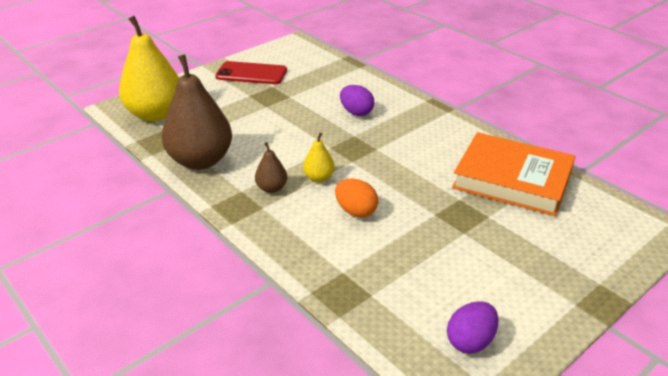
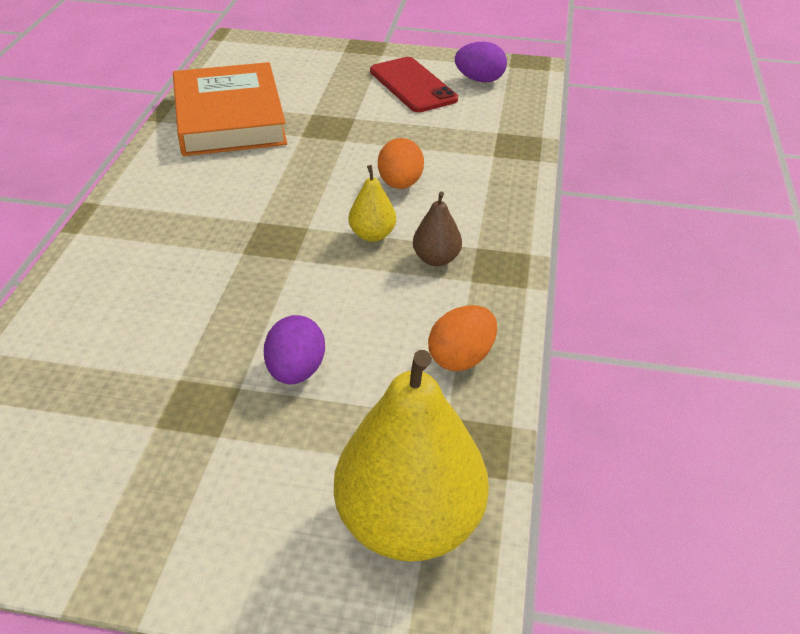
camera: 130 degrees left, 5 degrees up
brown pear [162,54,232,170] -> orange egg [428,305,497,371]
red phone [215,61,287,84] -> red phone moved to [370,57,458,112]
purple egg [340,85,374,116] -> purple egg moved to [264,315,325,384]

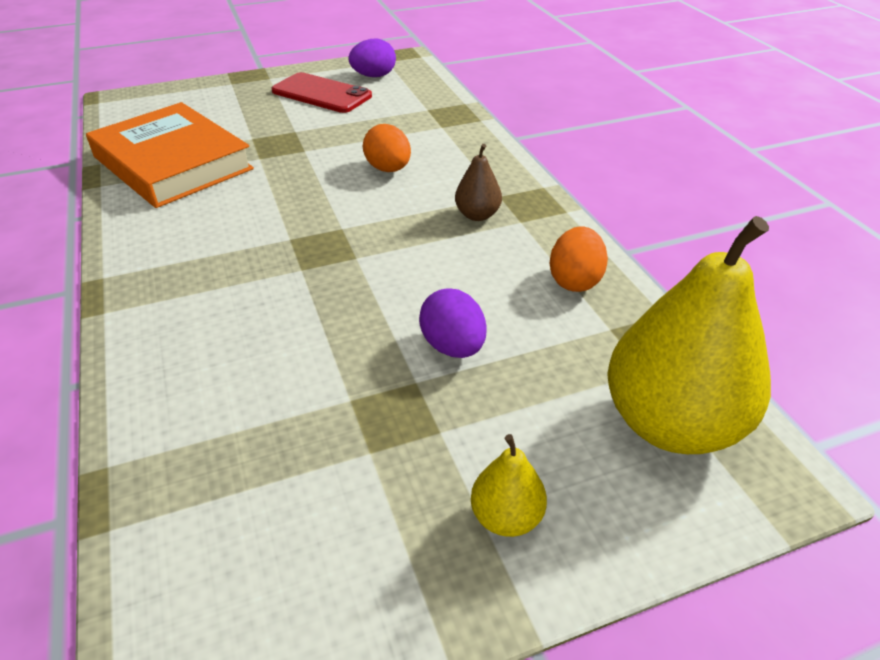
camera: 30 degrees left, 0 degrees up
yellow pear [349,165,396,242] -> yellow pear moved to [471,434,547,537]

